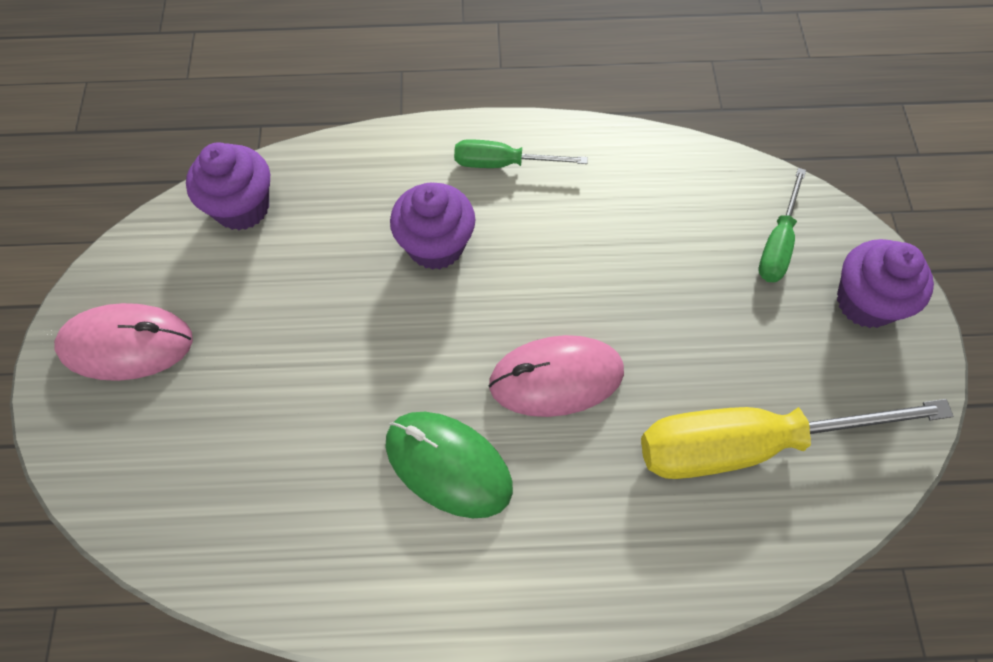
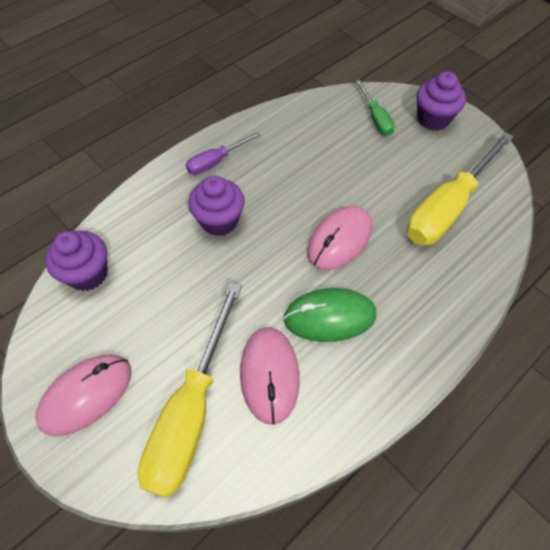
camera: 40 degrees left, 5 degrees down
green screwdriver [454,139,588,168] -> purple screwdriver [186,132,261,175]
none -> yellow screwdriver [138,282,242,498]
none -> pink mouse [240,327,300,425]

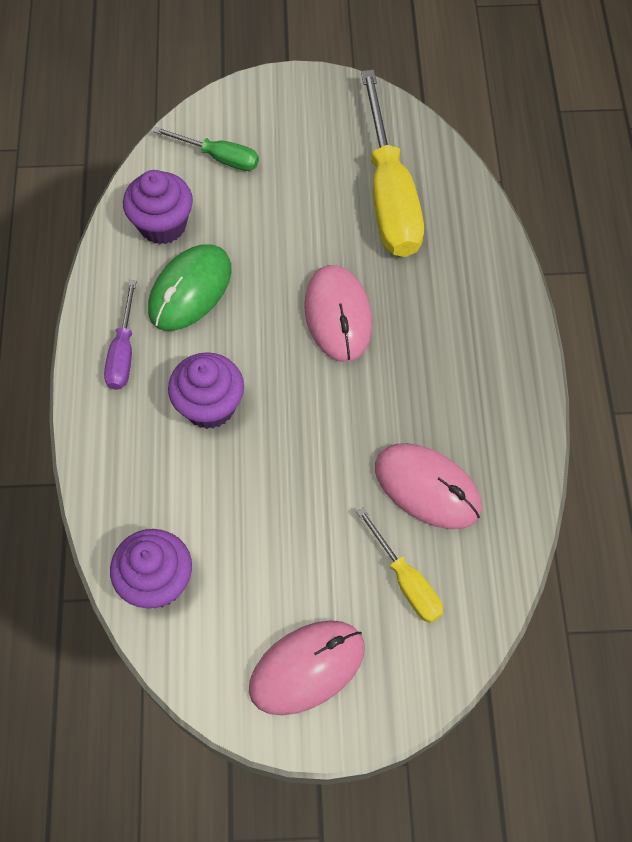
camera: 50 degrees left, 5 degrees up
pink mouse [35,354,131,436] -> pink mouse turned 60 degrees clockwise [249,620,365,715]
yellow screwdriver [138,282,242,498] -> yellow screwdriver [356,508,443,623], size x0.51
green mouse [283,288,376,342] -> green mouse moved to [148,244,231,331]
purple cupcake [416,71,466,131] -> purple cupcake moved to [123,170,193,244]

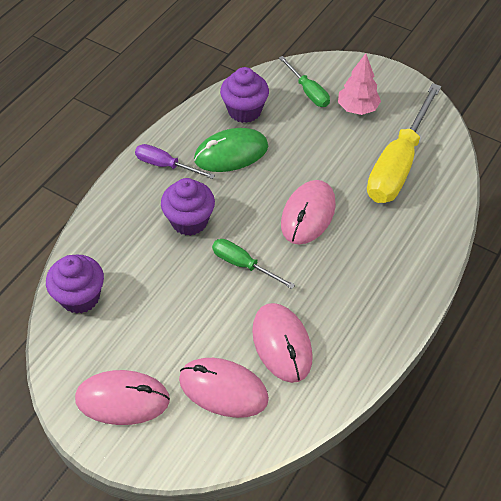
camera: 35 degrees right, 10 degrees down
purple screwdriver [104,280,137,390] -> purple screwdriver turned 75 degrees clockwise [135,144,215,179]
yellow screwdriver [356,508,443,623] -> pink mouse [179,358,269,418]
none -> green screwdriver [212,239,295,289]
none -> pink tree [338,53,381,115]

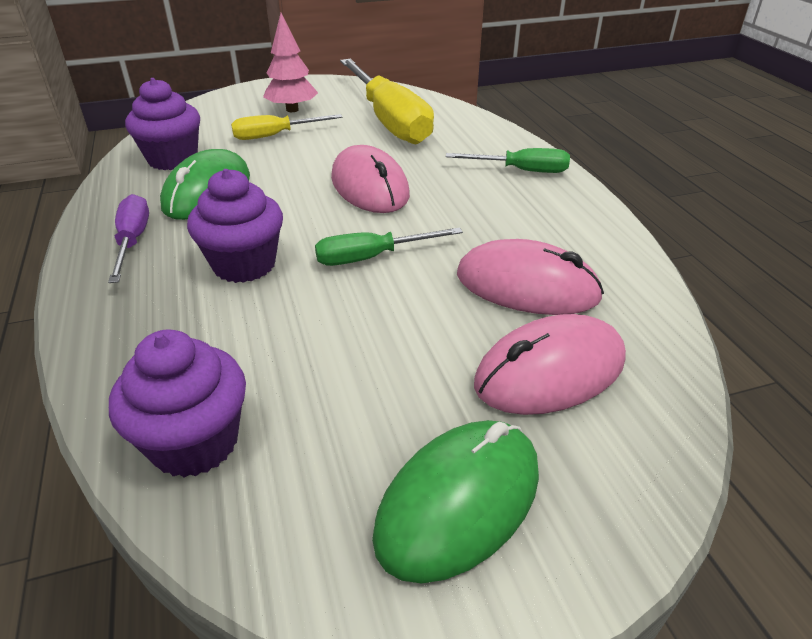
camera: 50 degrees left, 15 degrees down
pink mouse [75,370,170,425] -> green mouse [372,420,539,583]
purple screwdriver [135,144,215,179] -> purple screwdriver turned 105 degrees clockwise [108,194,149,283]
green screwdriver [279,56,330,107] -> green screwdriver moved to [446,148,570,173]
none -> yellow screwdriver [231,114,343,140]

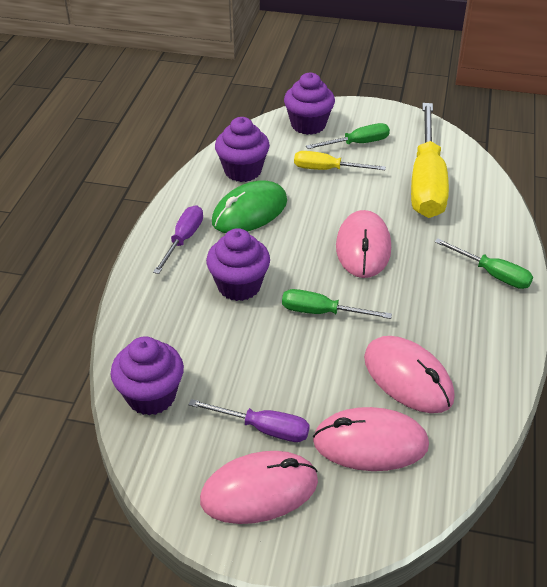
camera: 30 degrees right, 5 degrees up
pink tree [263,13,318,112] -> green screwdriver [306,123,390,149]
green mouse [372,420,539,583] -> pink mouse [200,451,318,524]
none -> purple screwdriver [188,399,310,442]
none -> purple cupcake [284,73,335,135]

